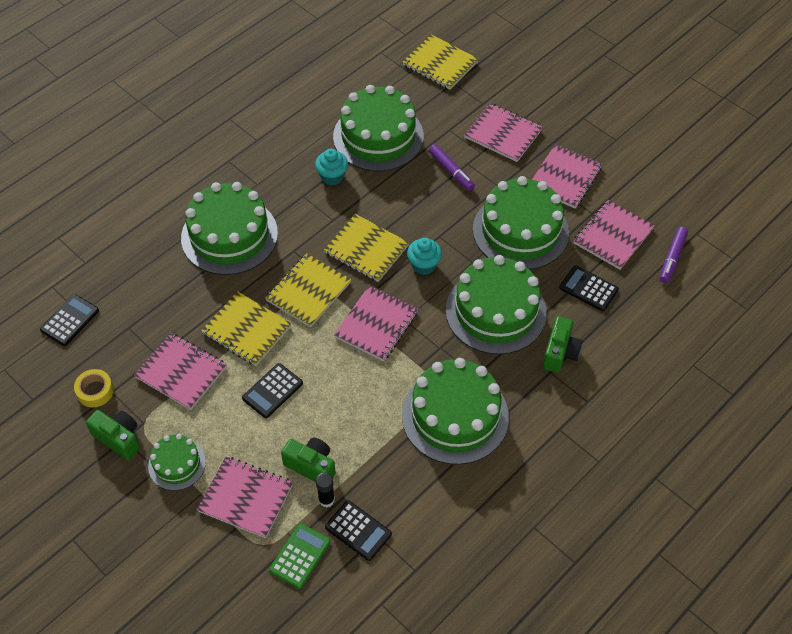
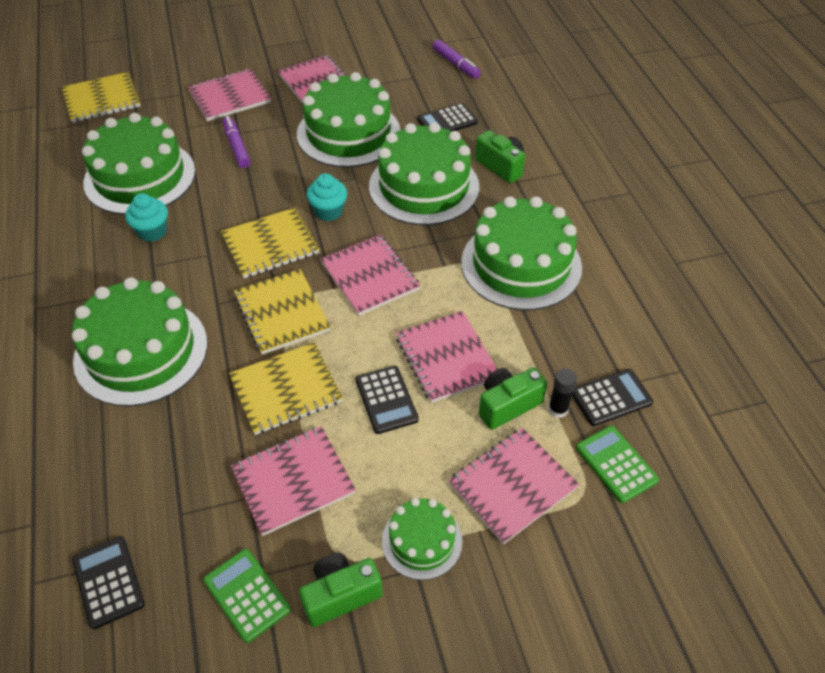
camera: 60 degrees left, 5 degrees down
yellow tape [74,369,114,407] -> green calculator [203,549,291,643]
purple marker [429,144,475,191] -> purple marker turned 105 degrees counterclockwise [223,116,251,168]
pink notebook [574,200,655,270] -> pink notebook moved to [396,311,497,403]

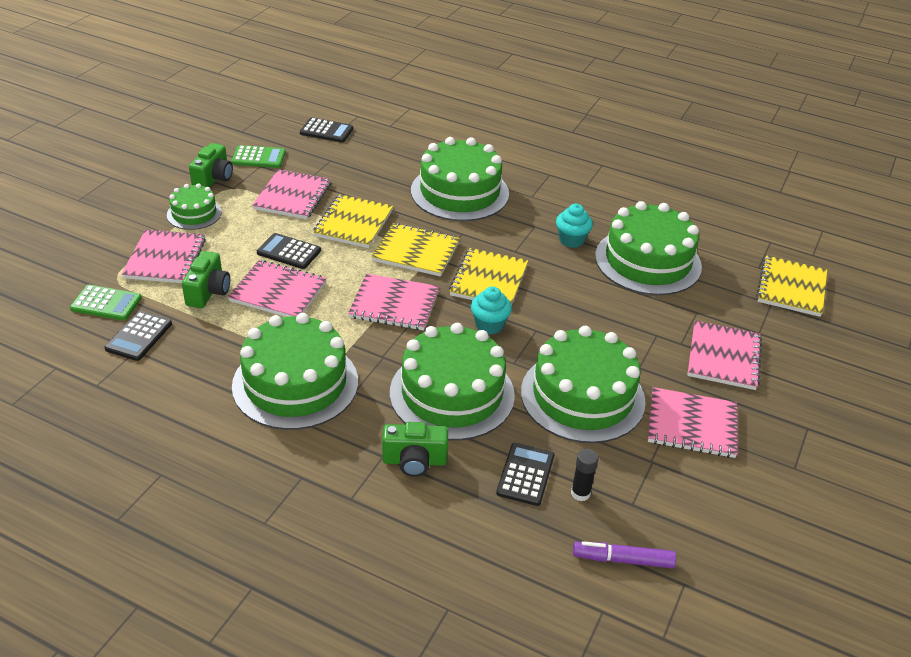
camera: 130 degrees right, 10 degrees down
purple marker [223,116,251,168] -> none
black glue stick [548,368,577,418] -> black glue stick moved to [571,449,599,501]

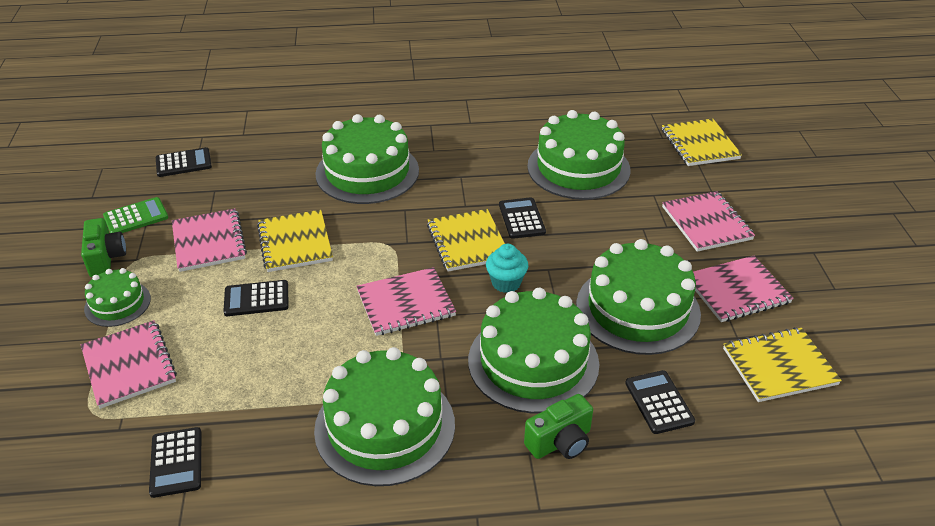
camera: 30 degrees left, 0 degrees up
green calculator [70,285,142,320] -> none
green camera [182,251,230,308] -> none
pink notebook [228,260,326,317] -> none
yellow notebook [372,223,460,277] -> yellow notebook moved to [723,327,842,402]
turquoise cupcake [556,204,593,248] -> none
black glue stick [571,449,599,501] -> none
purple marker [573,541,676,568] -> none
none -> black calculator [499,197,546,239]

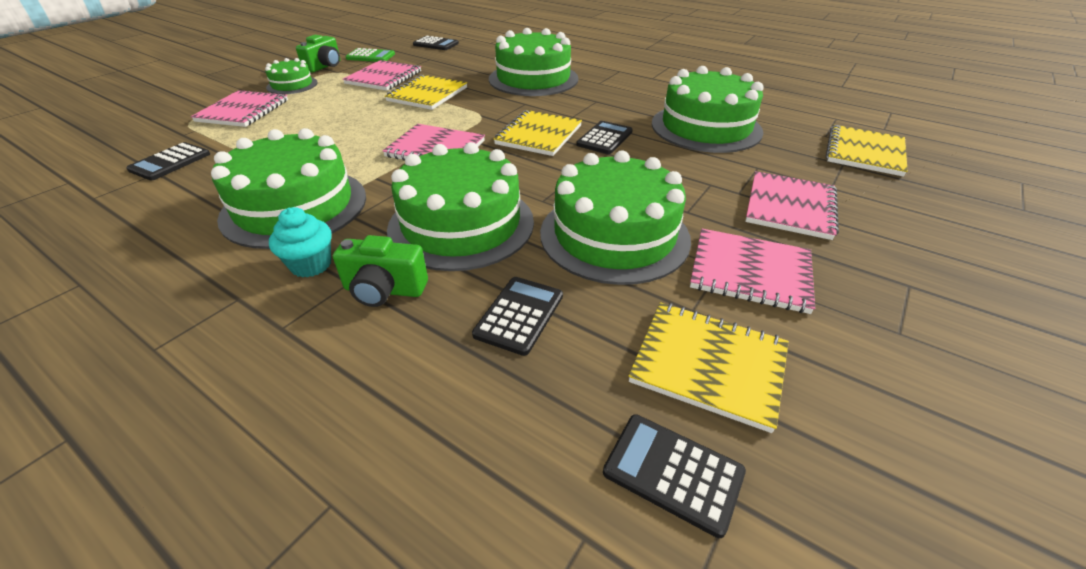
camera: 40 degrees right, 0 degrees up
black calculator [223,280,289,316] -> black calculator moved to [603,414,746,538]
turquoise cupcake [486,244,528,293] -> turquoise cupcake moved to [269,207,332,277]

